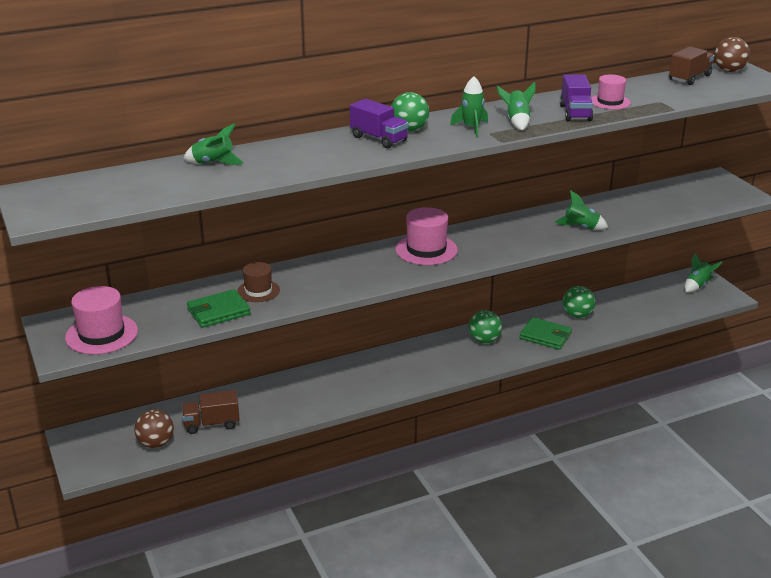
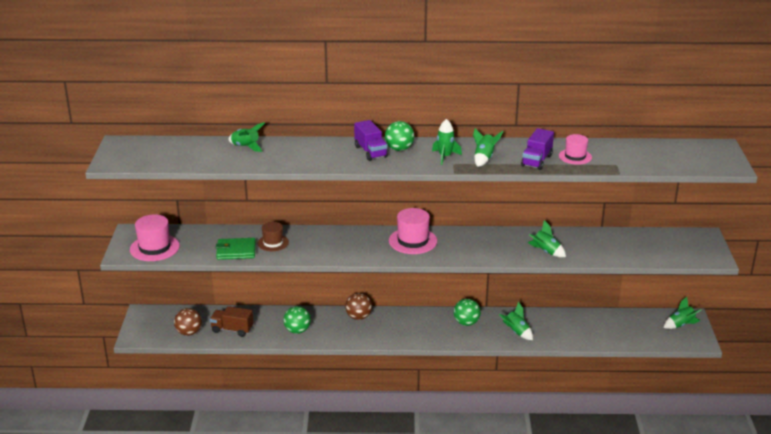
camera: 25 degrees right, 0 degrees up
green wallet [519,317,572,350] -> green rocket [499,302,533,340]
green ball [563,286,595,318] -> green ball moved to [283,306,311,334]
brown truck [669,46,714,85] -> none
brown ball [714,37,750,72] -> brown ball moved to [345,293,372,320]

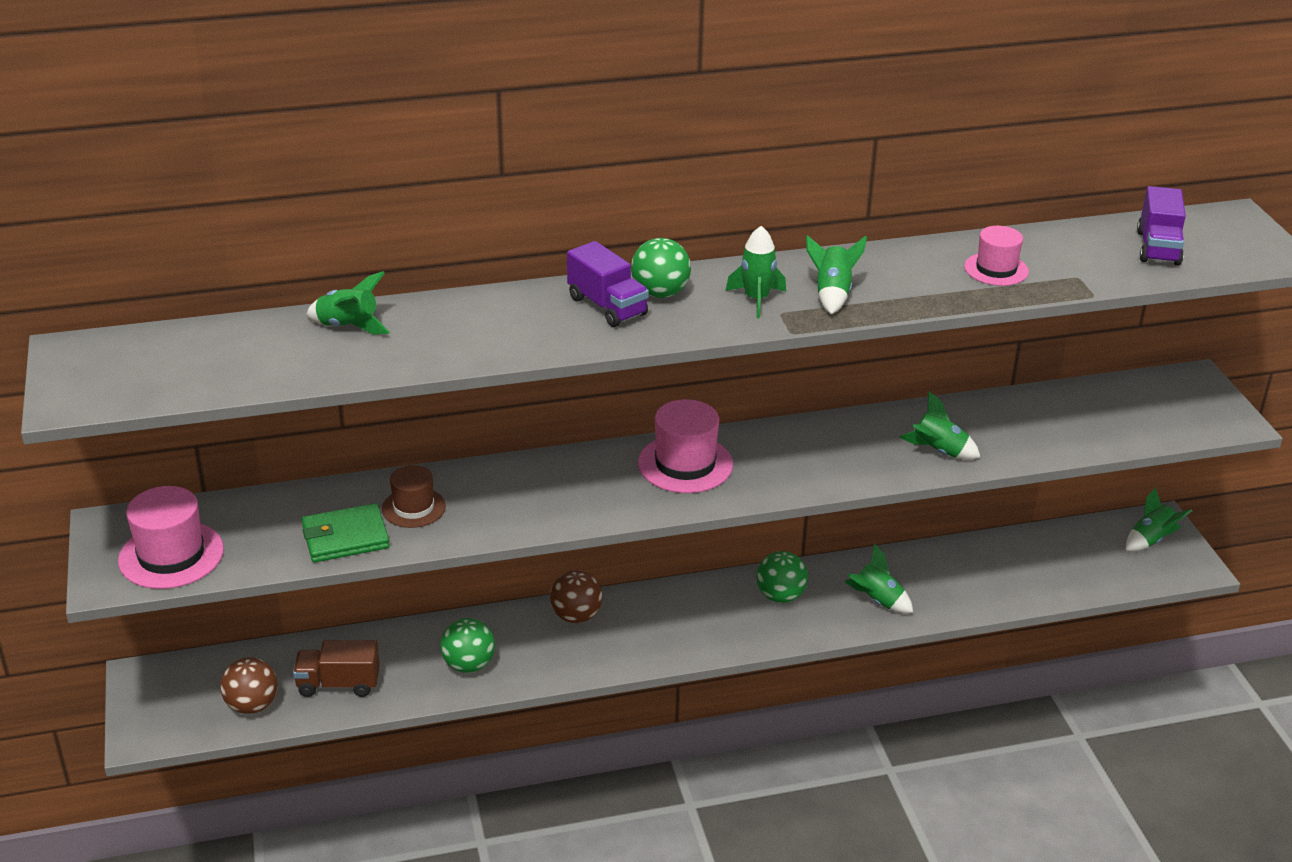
camera: 15 degrees left, 5 degrees up
purple truck [521,128,554,170] -> purple truck moved to [1137,186,1186,266]

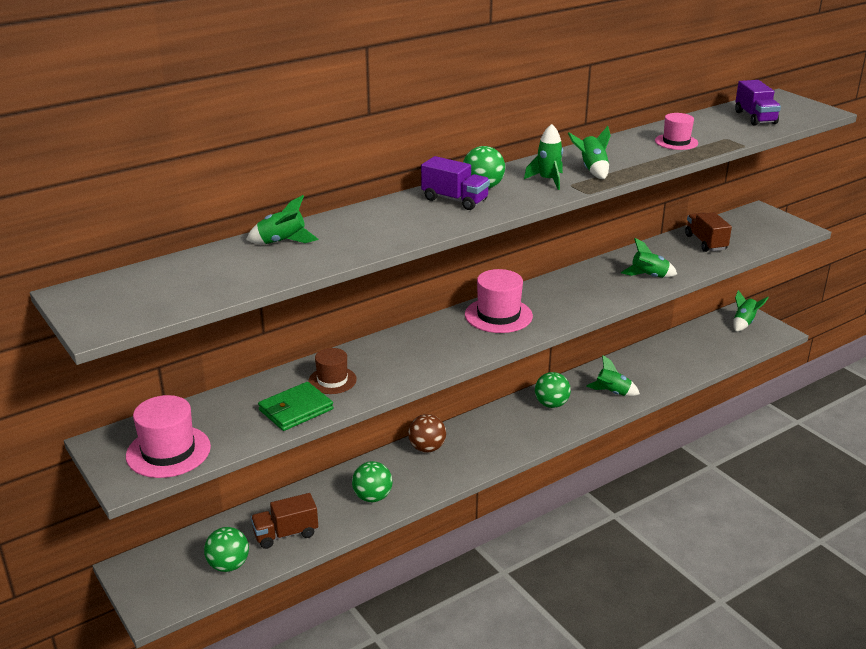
camera: 20 degrees left, 5 degrees down
brown ball [220,658,278,714] -> green ball [204,527,249,572]
none -> brown truck [685,212,732,252]

